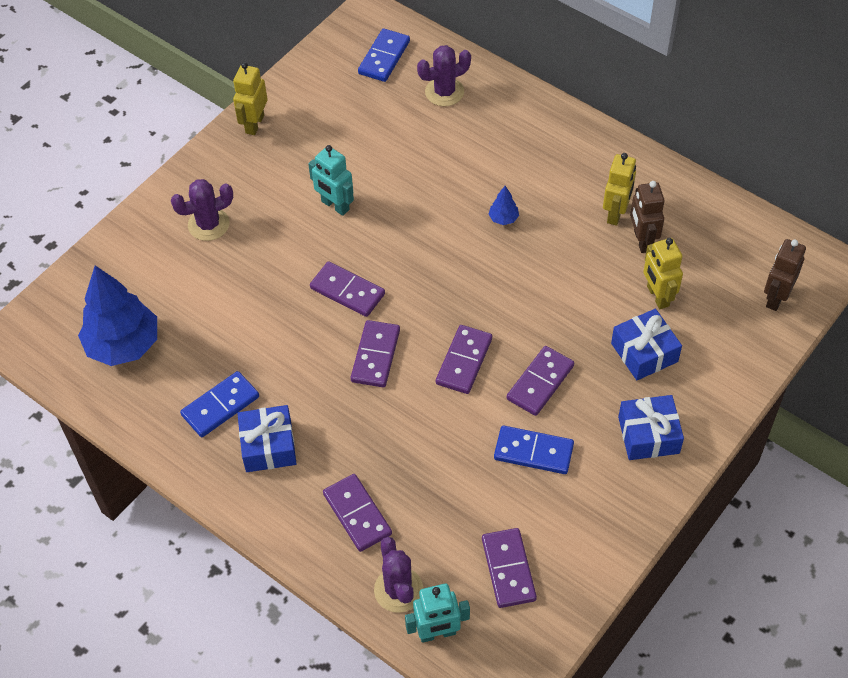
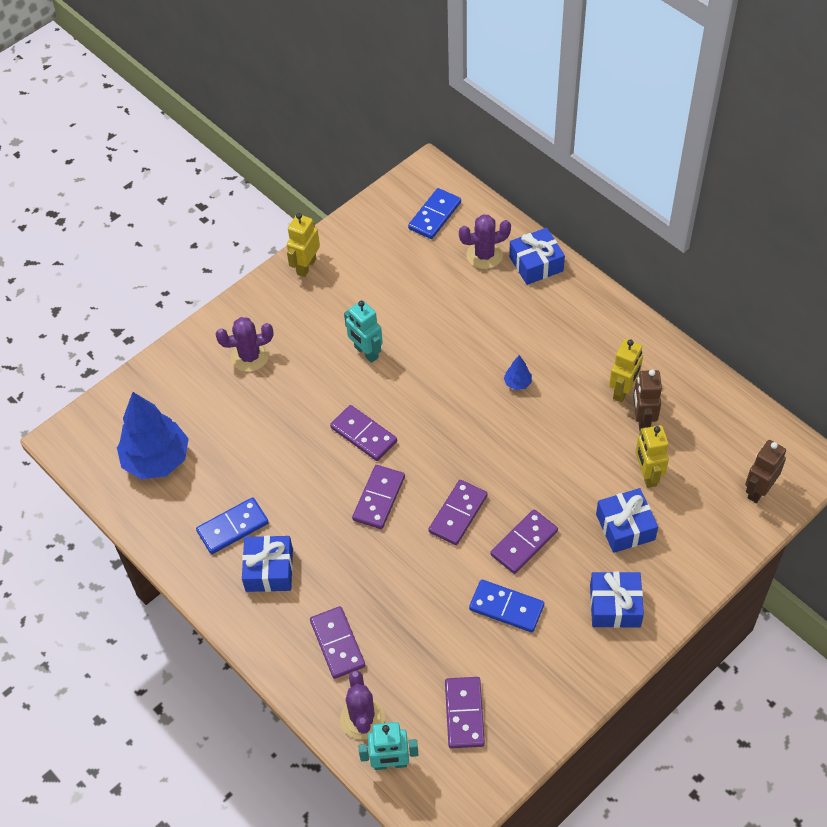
camera: 10 degrees right, 0 degrees up
none -> blue gift [509,228,565,285]

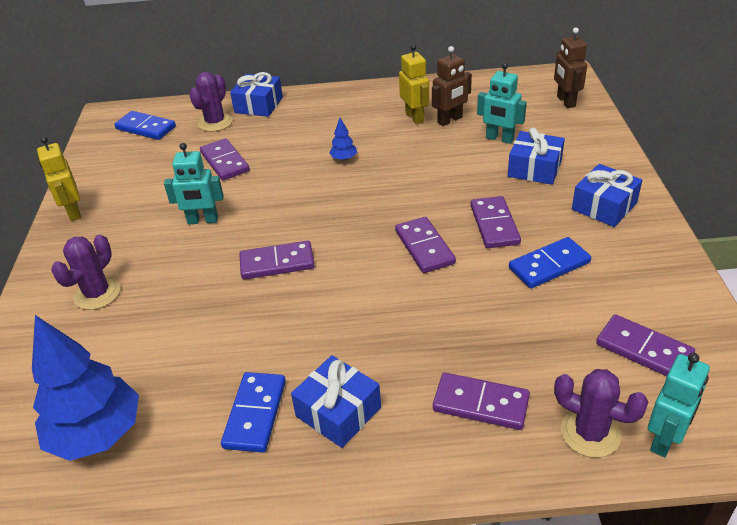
camera: 50 degrees left, 15 degrees down
purple domino [352,465,405,529] -> purple domino moved to [200,138,250,180]
blue domino [408,188,461,239] -> blue domino turned 45 degrees counterclockwise [114,111,176,140]
brown robot [633,370,662,431] -> brown robot turned 75 degrees counterclockwise [432,46,472,126]
yellow robot [636,425,669,488] -> turquoise robot [477,63,527,144]

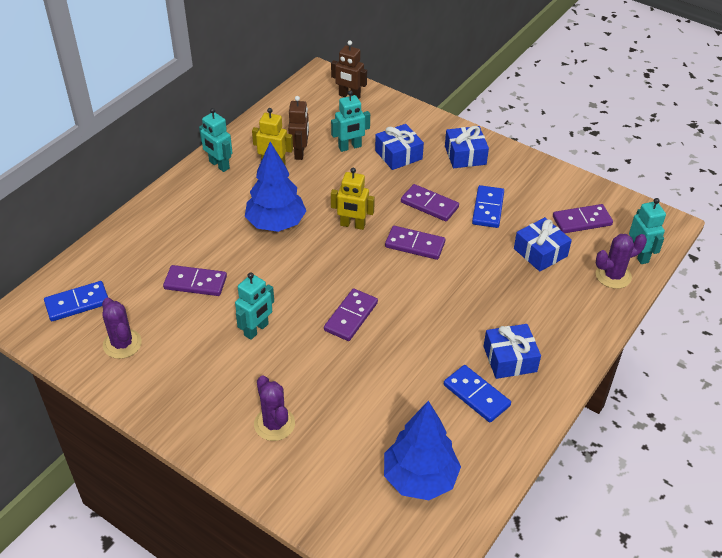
camera: 55 degrees left, 5 degrees up
yellow robot [37,136,81,221] -> yellow robot moved to [331,168,375,230]
purple cactus [189,72,233,132] -> purple cactus moved to [102,298,142,359]
blue gift [230,72,283,117] -> blue gift moved to [514,217,572,272]
blue tree [329,118,357,161] -> blue tree [245,142,306,232], size x2.44
purple domino [433,372,530,430] -> none
none -> turquoise robot [199,108,232,172]

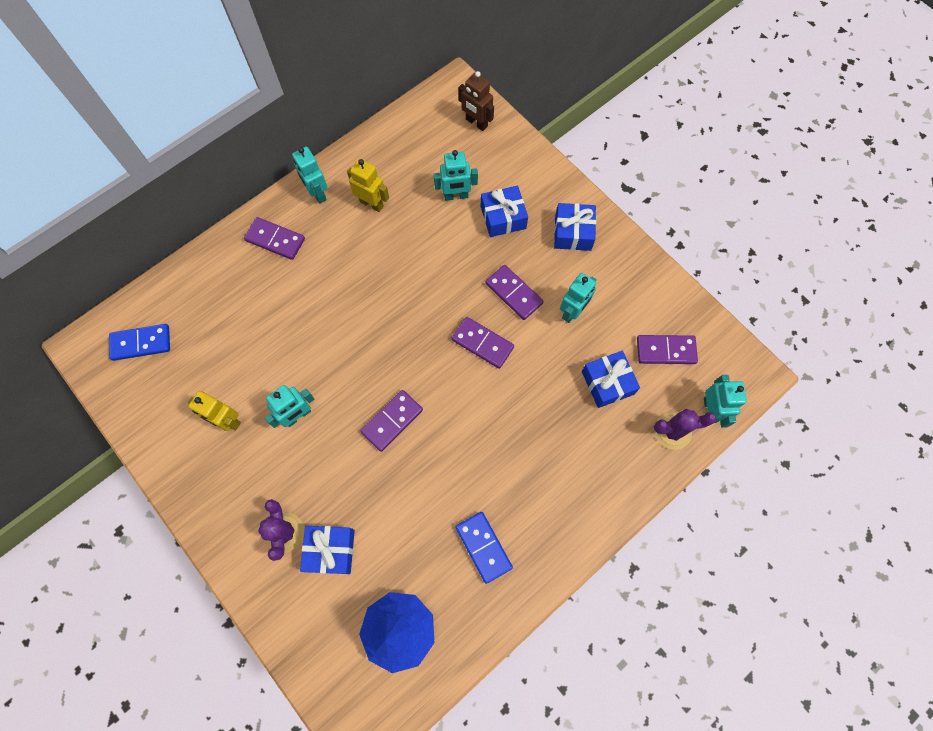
camera: 15 degrees right, 25 degrees up
purple cactus [102,298,142,359] -> none
purple domino [163,265,227,296] -> purple domino moved to [244,217,305,260]
blue tree [245,142,306,232] -> none
brown robot [288,96,309,160] -> none
yellow robot [331,168,375,230] -> yellow robot moved to [188,391,241,431]
blue domino [472,185,504,228] -> turquoise robot [560,273,597,323]
blue gift [484,324,541,379] -> blue gift moved to [300,526,355,574]

